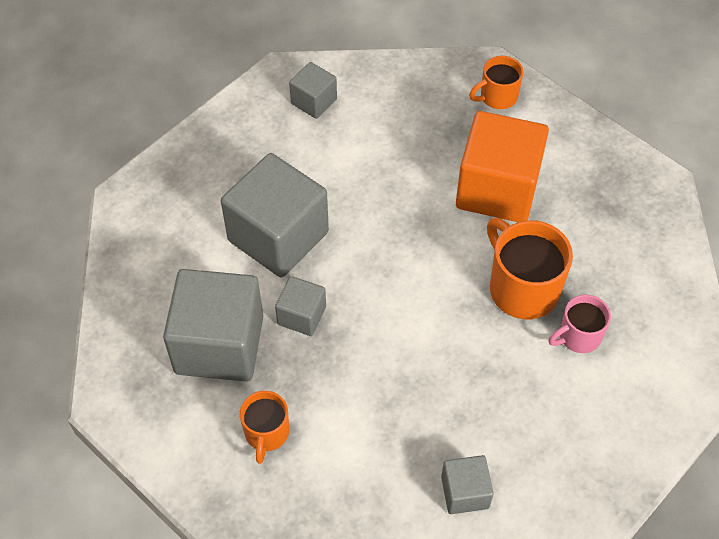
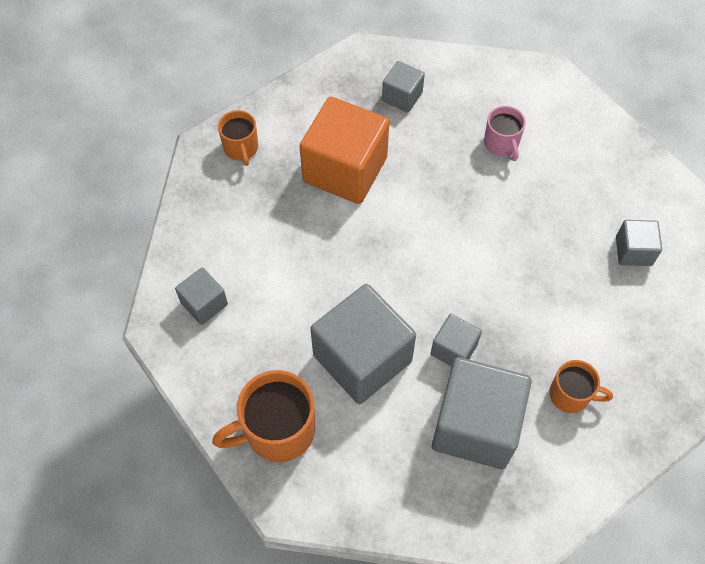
camera: 80 degrees left, 5 degrees up
orange mug [487,218,573,319] -> orange mug moved to [212,370,315,462]
none -> grey cube [382,61,425,113]

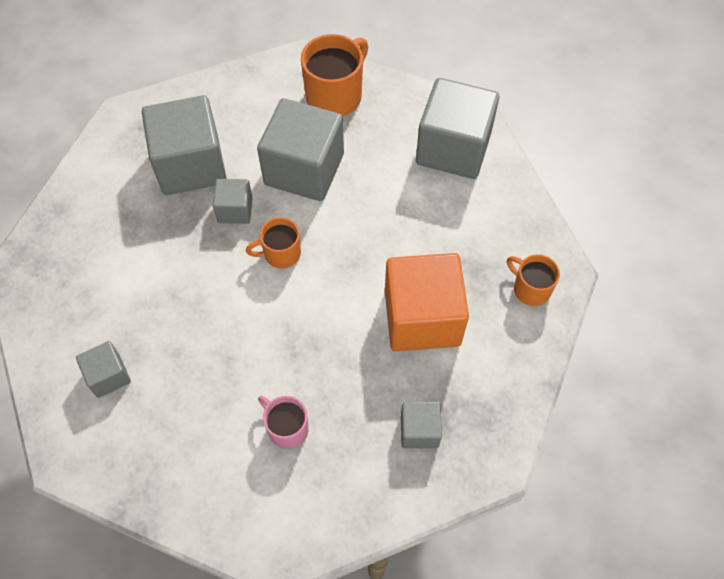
camera: 150 degrees right, 0 degrees up
grey cube [175,267,228,325] -> grey cube [416,78,500,179], size x2.01
orange mug [549,360,613,413] -> orange mug moved to [246,217,301,269]

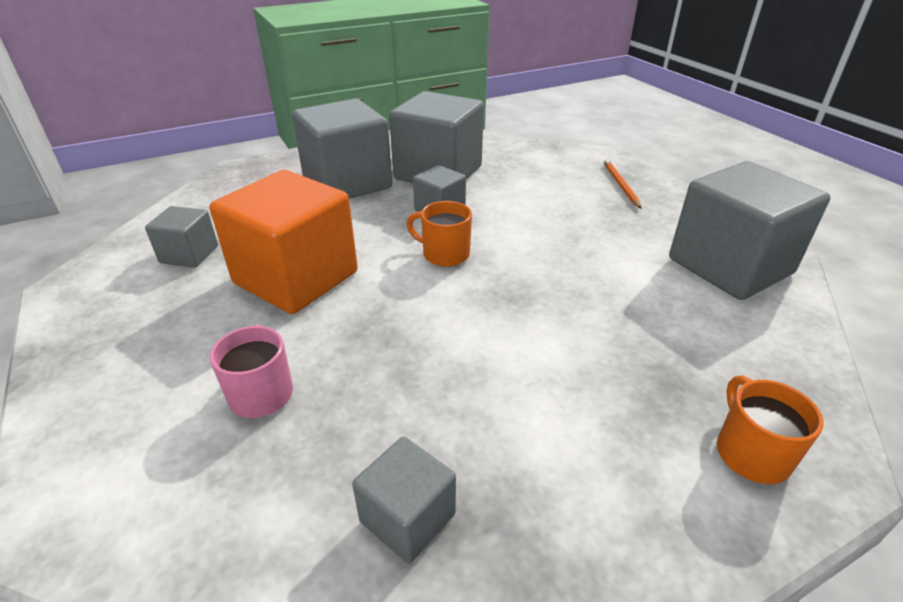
camera: 40 degrees right, 25 degrees down
grey cube [257,98,344,201] -> grey cube moved to [292,98,392,199]
orange mug [301,34,369,117] -> orange pencil [603,159,641,208]
orange cube [385,253,469,351] -> orange cube moved to [210,170,358,314]

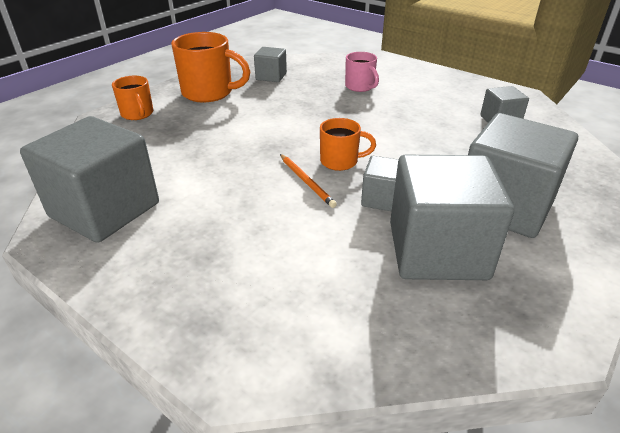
camera: 155 degrees right, 0 degrees up
orange cube [210,170,358,314] -> none
orange pencil [603,159,641,208] -> orange pencil moved to [280,154,337,208]
none -> orange mug [171,32,250,103]

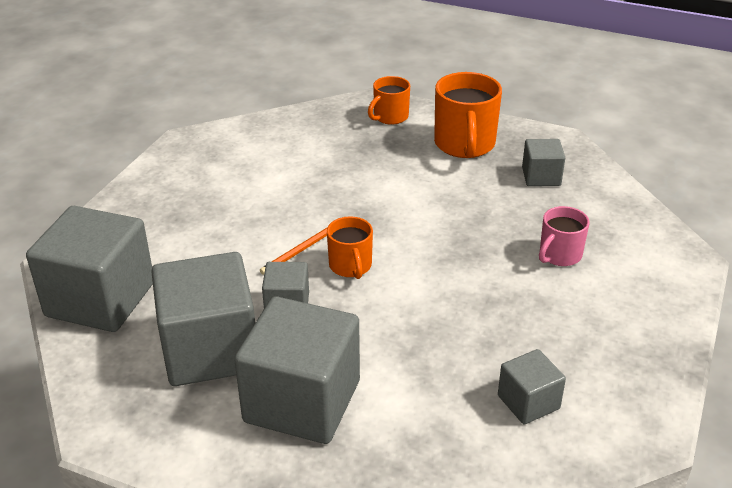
camera: 75 degrees right, 0 degrees up
grey cube [20,116,159,243] -> grey cube moved to [26,206,153,332]

